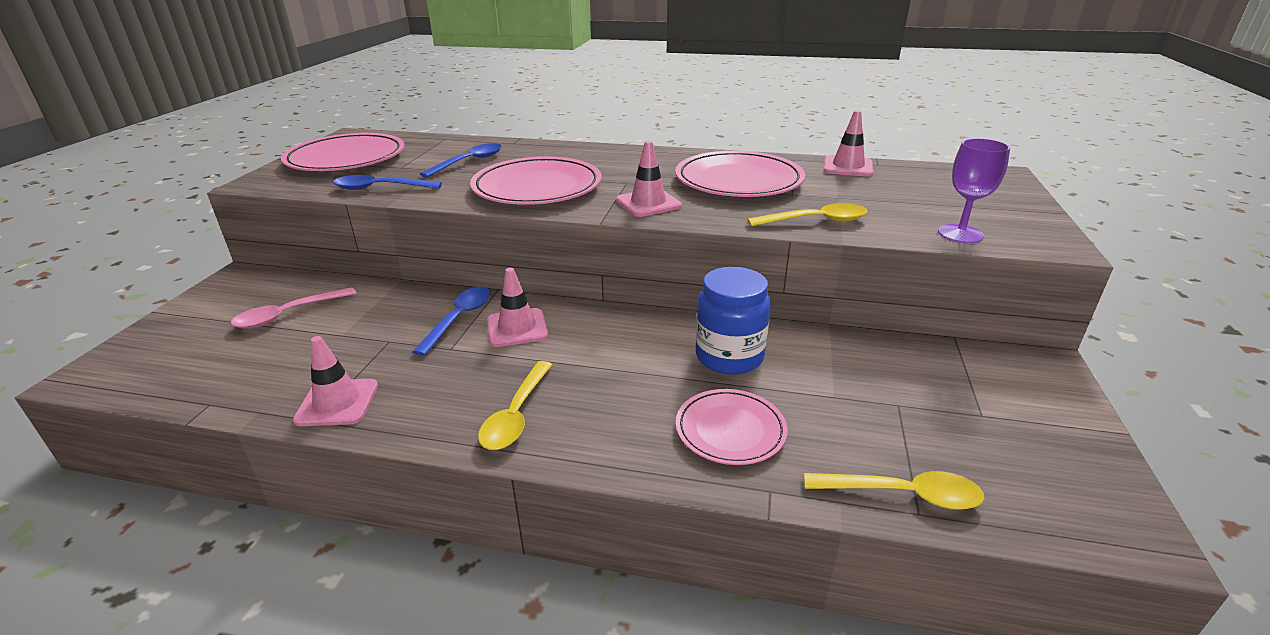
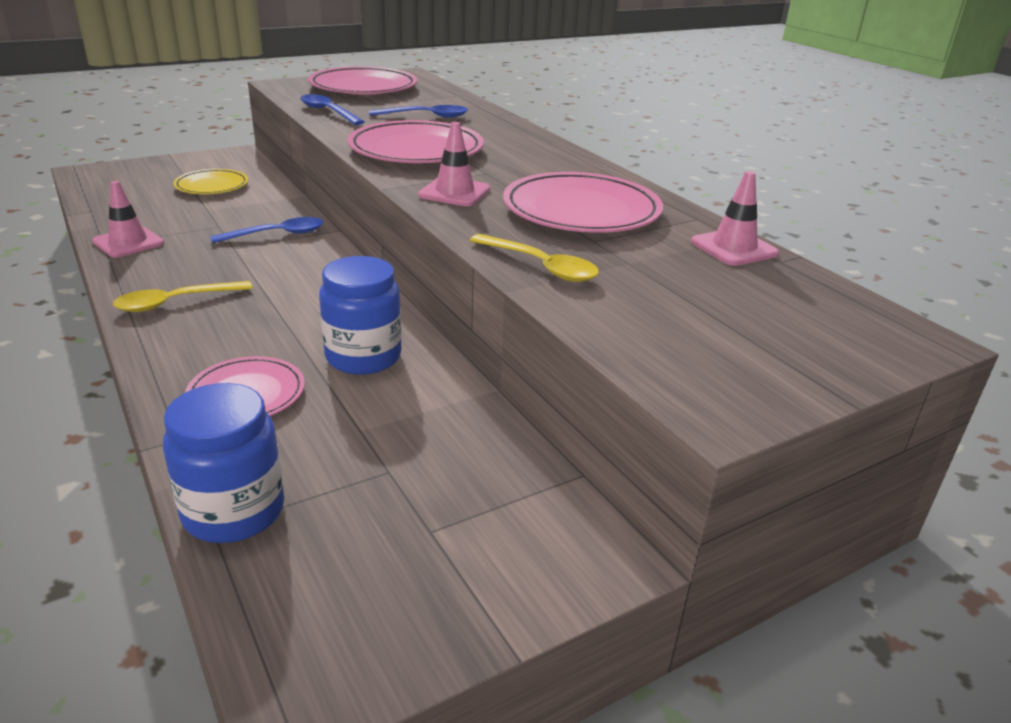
camera: 45 degrees right, 0 degrees up
pink spoon [231,287,357,328] -> yellow plate [173,169,248,194]
pink traffic cone [487,268,548,347] -> none
yellow spoon [804,471,984,510] -> blue jar [163,383,284,543]
purple goblet [938,138,1010,243] -> none

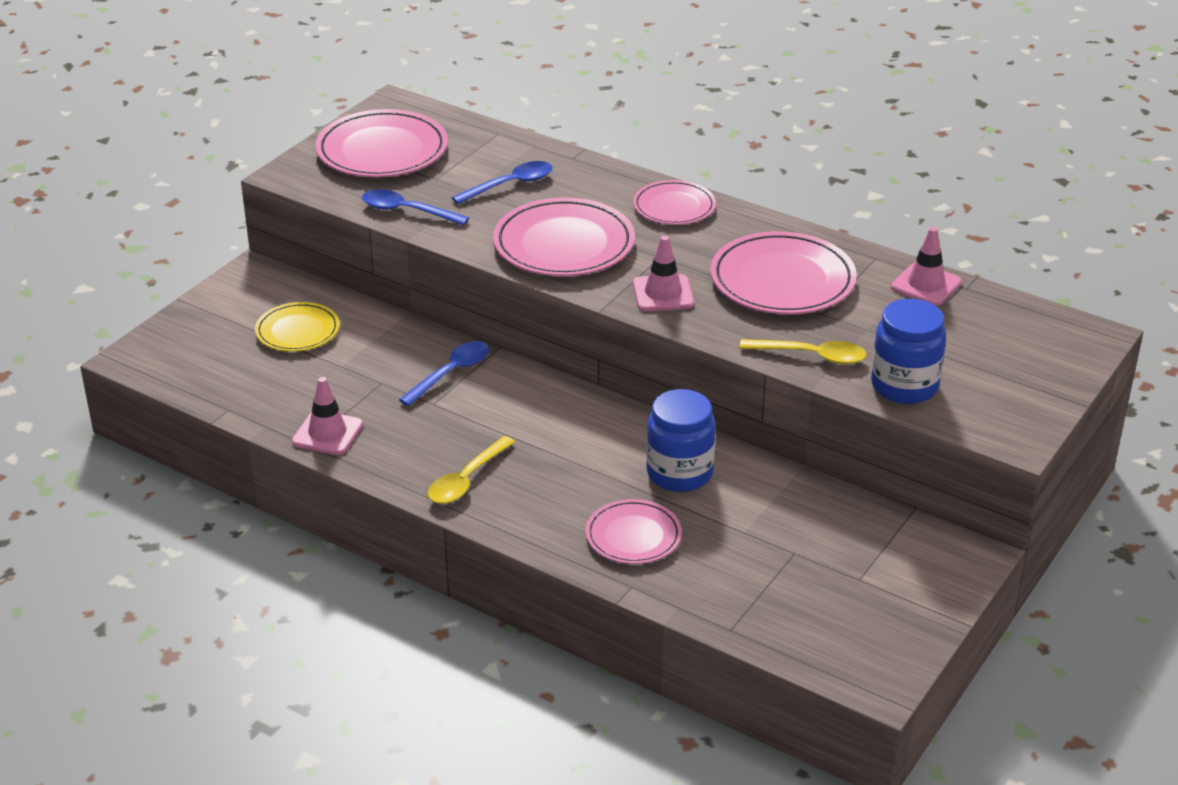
camera: 25 degrees left, 5 degrees up
blue jar [163,383,284,543] -> blue jar moved to [871,299,946,404]
none -> pink plate [633,180,716,225]

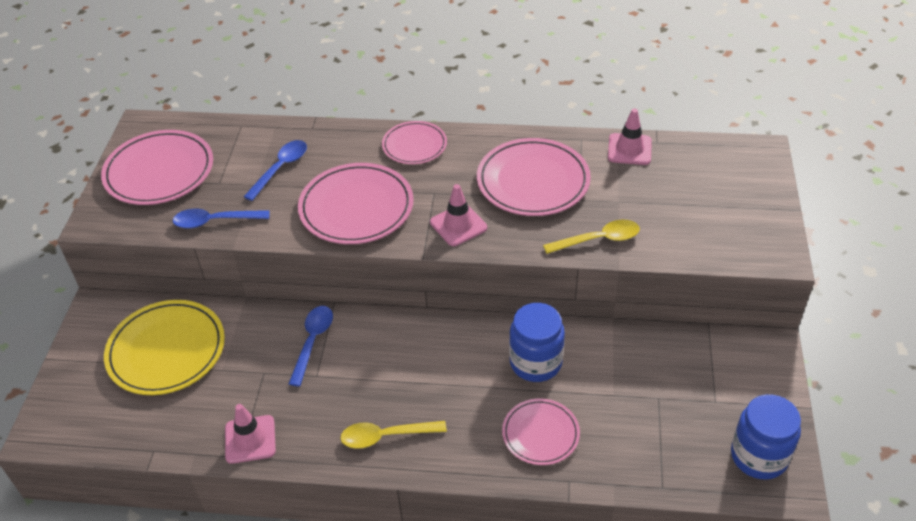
camera: 25 degrees left, 10 degrees up
yellow plate [255,302,340,352] -> yellow plate [104,300,225,395], size x1.66
yellow spoon [428,436,515,504] -> yellow spoon turned 75 degrees clockwise [340,421,447,449]
blue jar [871,299,946,404] -> blue jar moved to [731,394,801,480]

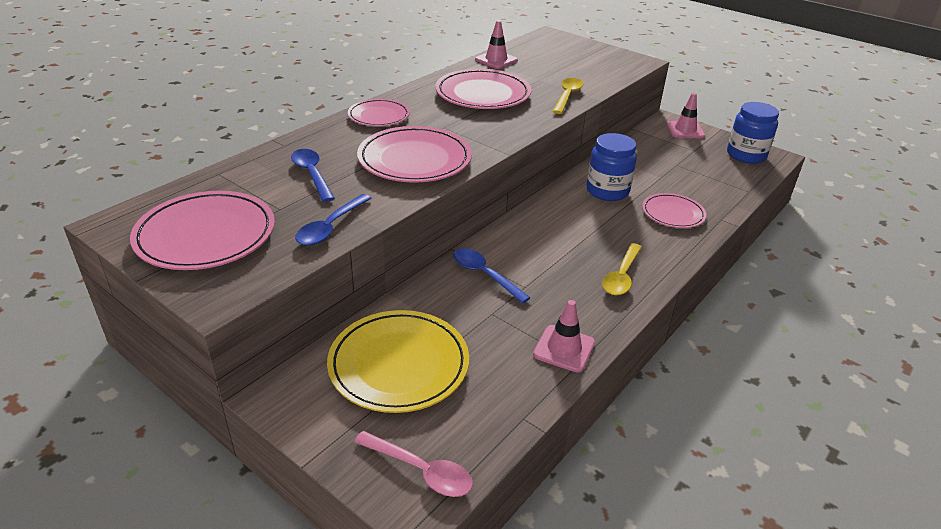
camera: 60 degrees left, 10 degrees down
pink traffic cone [430,184,487,246] -> pink traffic cone moved to [666,93,705,138]
none -> pink spoon [354,431,473,497]

